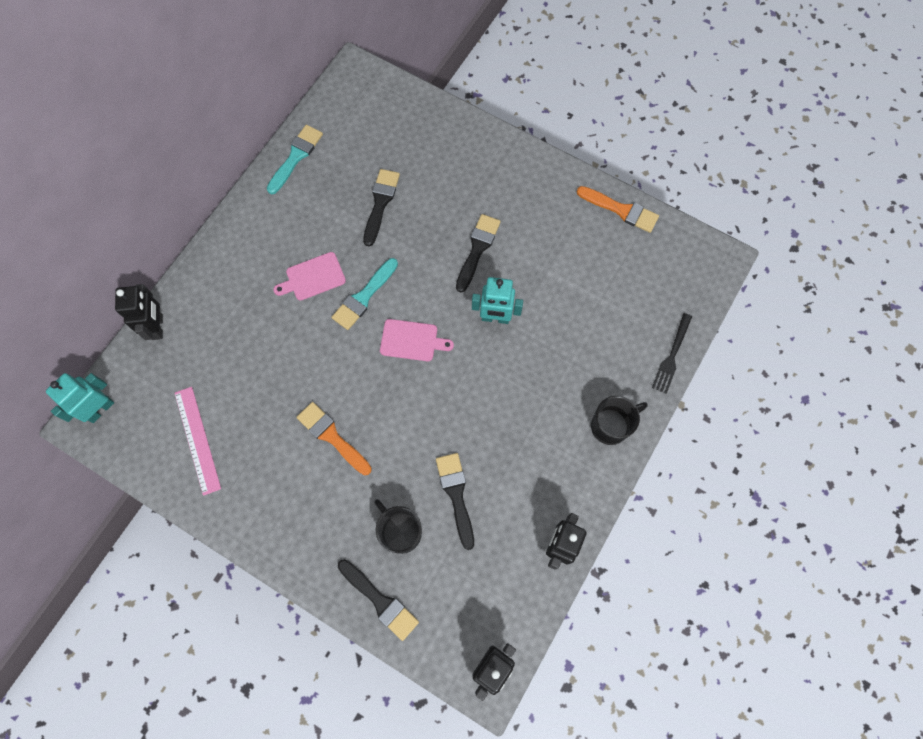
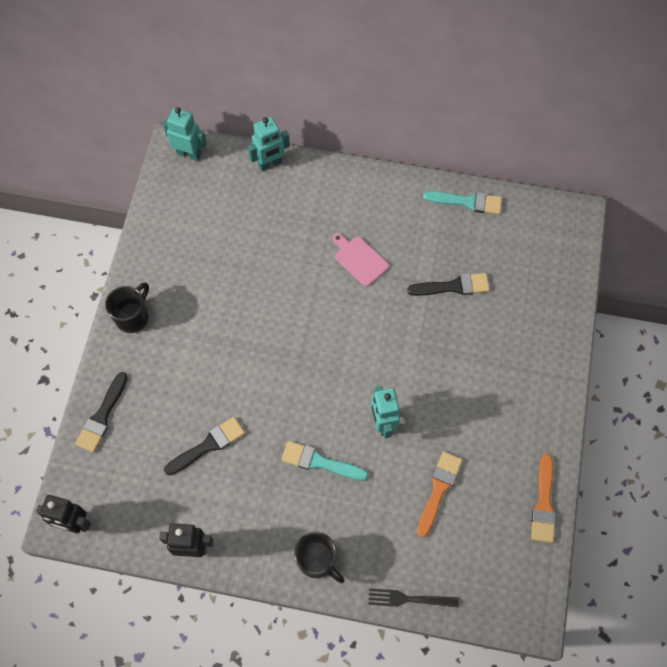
camera: 70 degrees right, 5 degrees down
black robot [115,284,163,340] -> turquoise robot [248,117,290,171]
pink ruler [175,387,221,496] -> none
orange brush [296,402,372,475] -> orange brush moved to [417,451,463,537]
turquoise brush [331,258,398,330] -> turquoise brush moved to [281,441,369,481]
black mug [374,499,422,554] -> black mug moved to [105,283,149,333]
pink cutting board [380,319,454,361] -> none
black brush [456,214,501,292] -> none

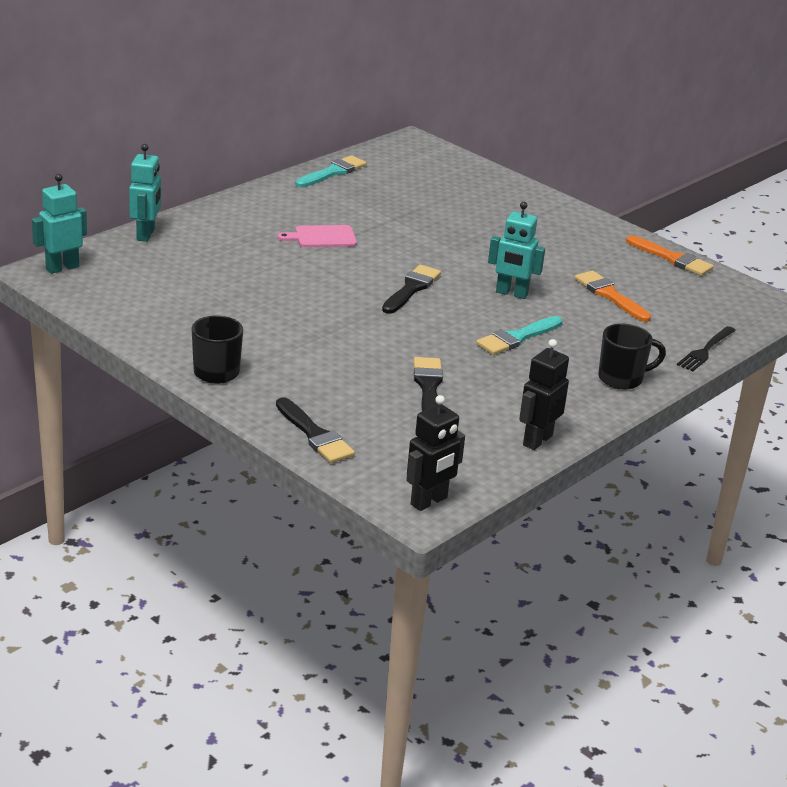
camera: 60 degrees left, 35 degrees down
black brush [407,273,490,296] -> black brush moved to [382,265,441,314]

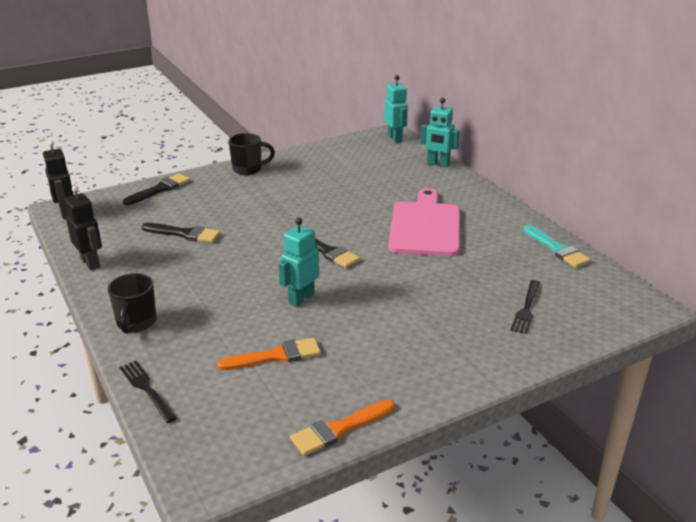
camera: 110 degrees right, 0 degrees up
black brush [276,397,355,463] -> black brush turned 150 degrees clockwise [123,173,190,205]
pink cutting board [277,225,357,247] -> pink cutting board [388,188,460,256], size x1.97
turquoise brush [476,316,562,355] -> none
none -> black fork [510,280,540,334]

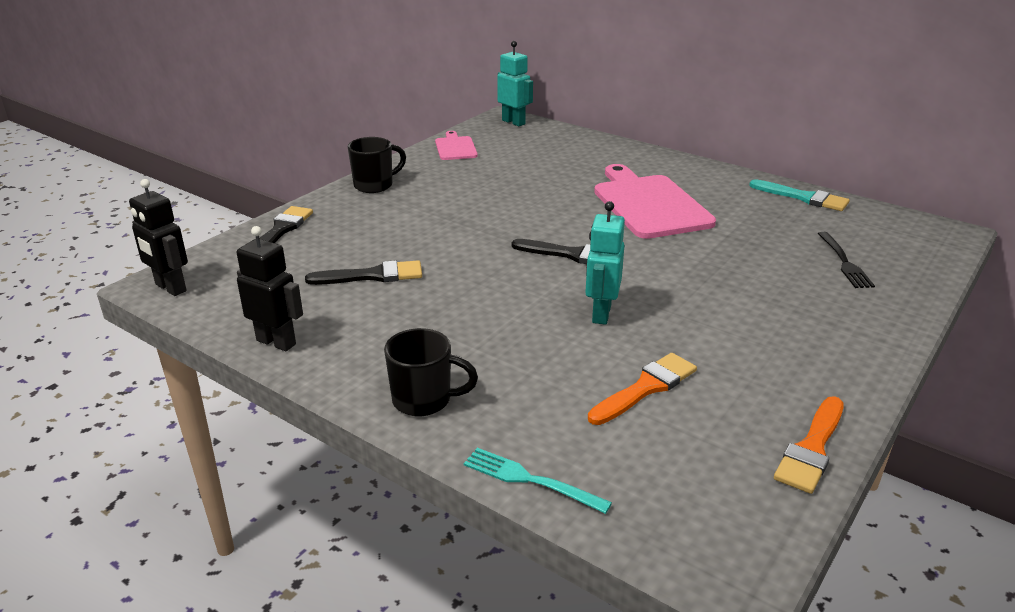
camera: 25 degrees left, 0 degrees up
black mug [108,273,157,334] -> black mug turned 60 degrees counterclockwise [384,328,478,416]
black fork [120,361,177,423] -> turquoise fork [464,448,612,514]
turquoise robot [420,98,459,168] -> none
none -> pink cutting board [435,131,478,160]

